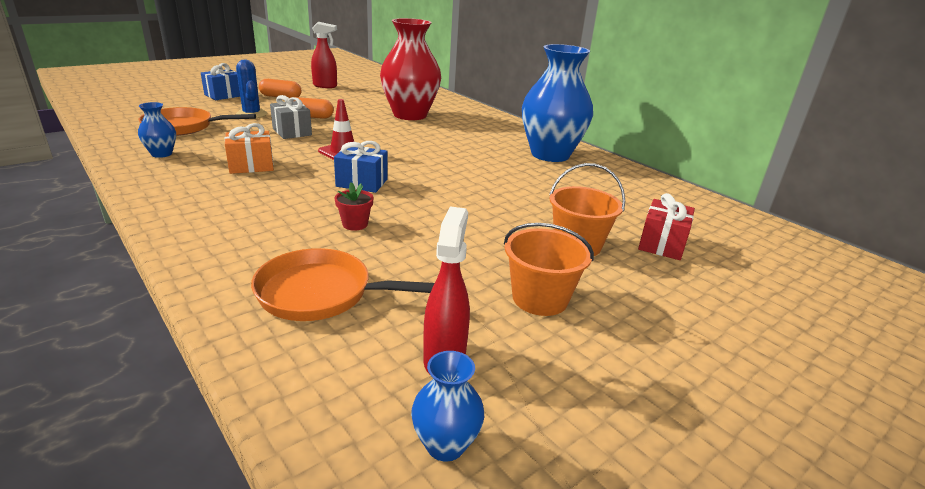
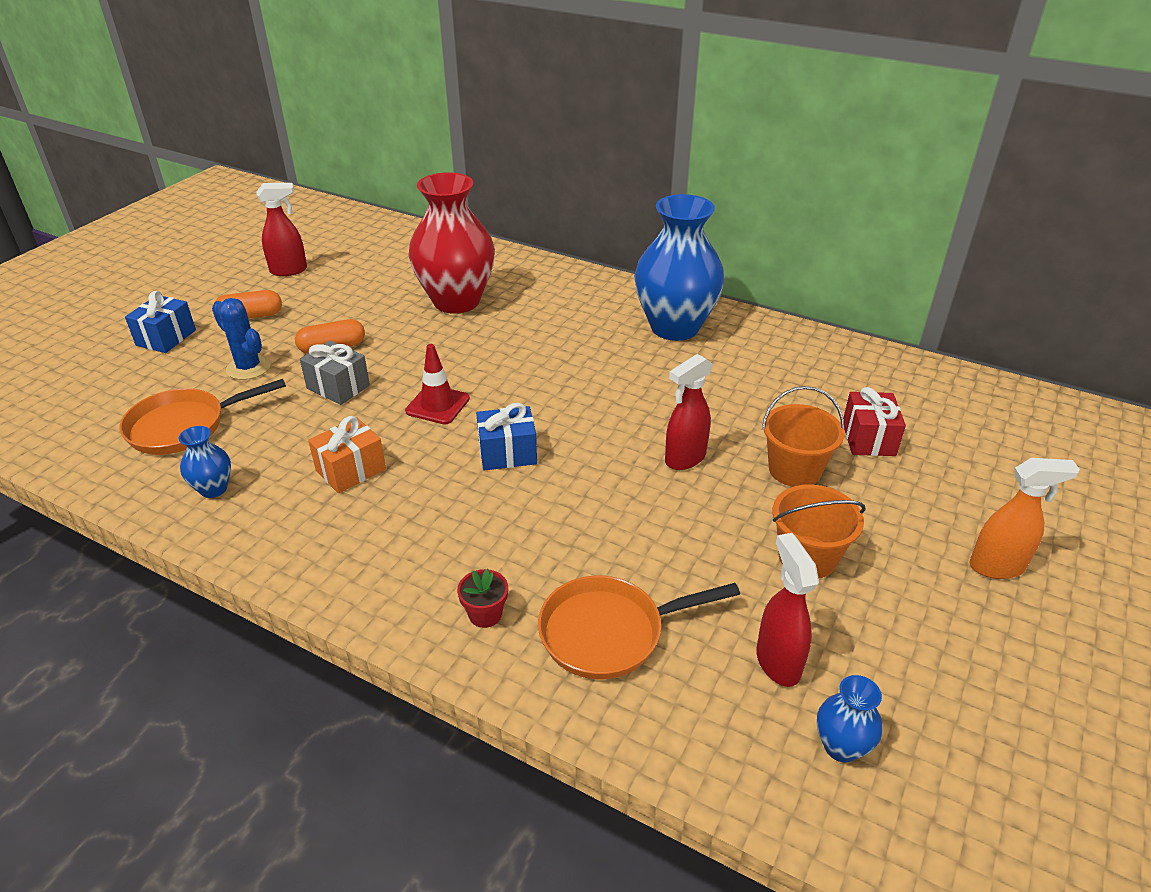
camera: 20 degrees left, 10 degrees up
red flower pot [335,182,374,231] -> red flower pot moved to [457,569,508,628]
none -> red spray bottle [665,354,713,470]
none -> orange spray bottle [969,458,1080,579]

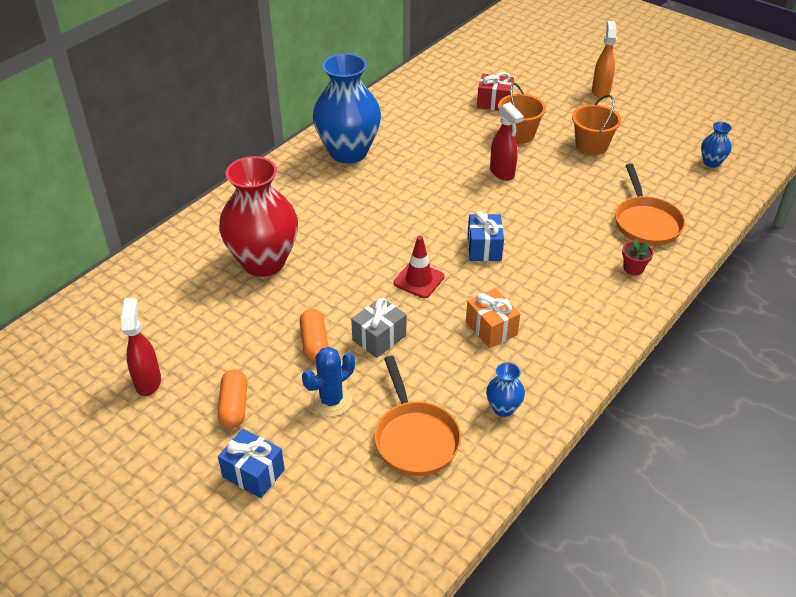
camera: 80 degrees left, 5 degrees up
red spray bottle [756,533,819,687] -> none

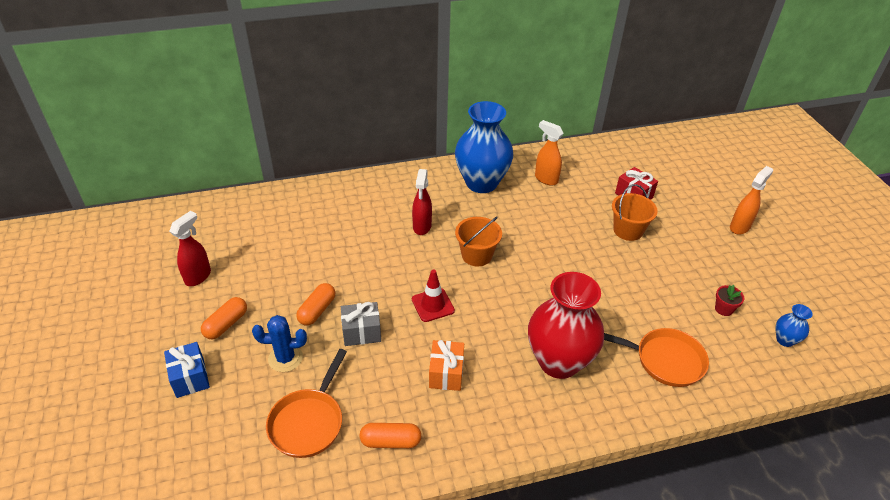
camera: 35 degrees right, 0 degrees up
red vase [219,156,298,277] -> red vase moved to [528,272,604,379]
blue gift [468,211,504,261] -> none
blue vase [486,362,525,417] -> orange capsule [359,423,421,448]
red spray bottle [490,102,524,181] -> red spray bottle moved to [412,169,432,235]
orange bucket [572,95,621,155] -> orange bucket moved to [455,216,502,266]
orange pan [615,164,685,246] -> orange pan turned 105 degrees counterclockwise [604,328,709,387]
red flower pot [622,239,653,276] -> red flower pot moved to [715,285,744,316]
none -> orange spray bottle [535,120,564,186]

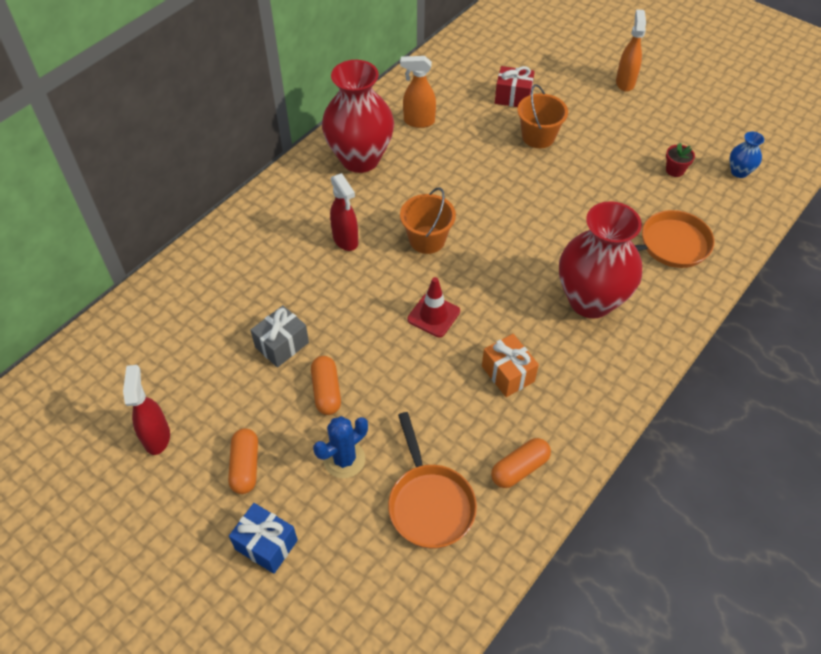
camera: 35 degrees left, 10 degrees up
grey gift [341,302,381,346] -> grey gift moved to [250,305,309,368]
blue vase [455,101,513,193] -> red vase [322,60,394,173]

